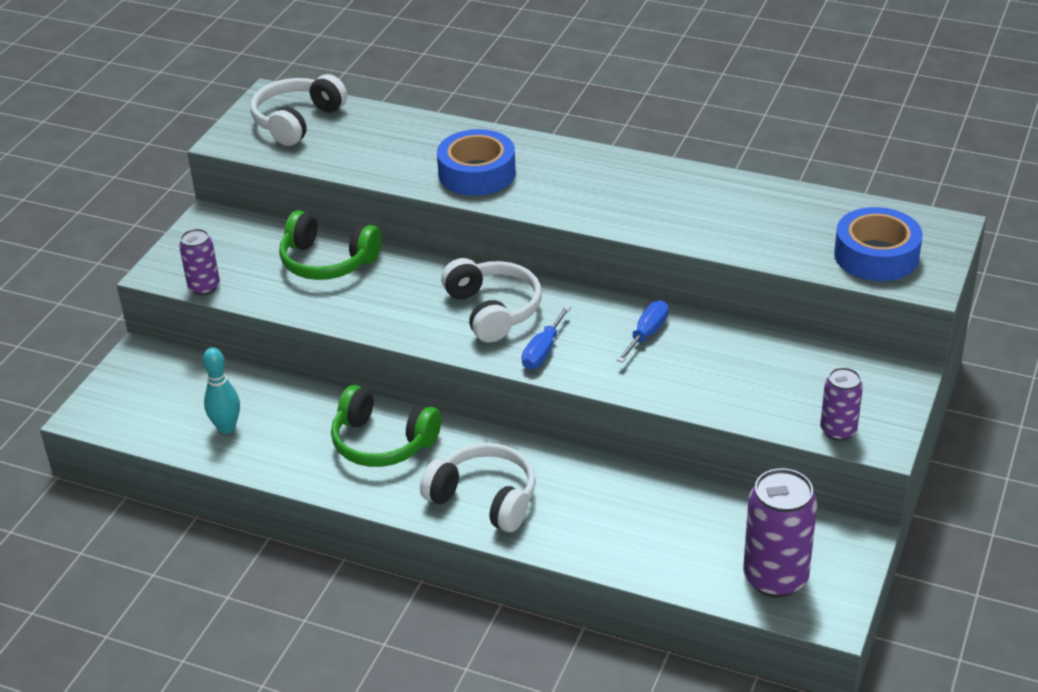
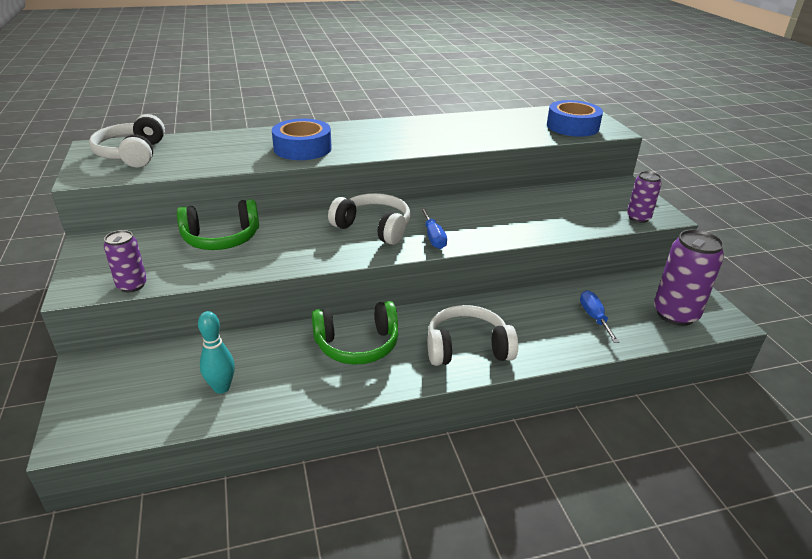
camera: 40 degrees left, 5 degrees down
blue screwdriver [617,301,669,363] -> blue screwdriver moved to [580,290,619,343]

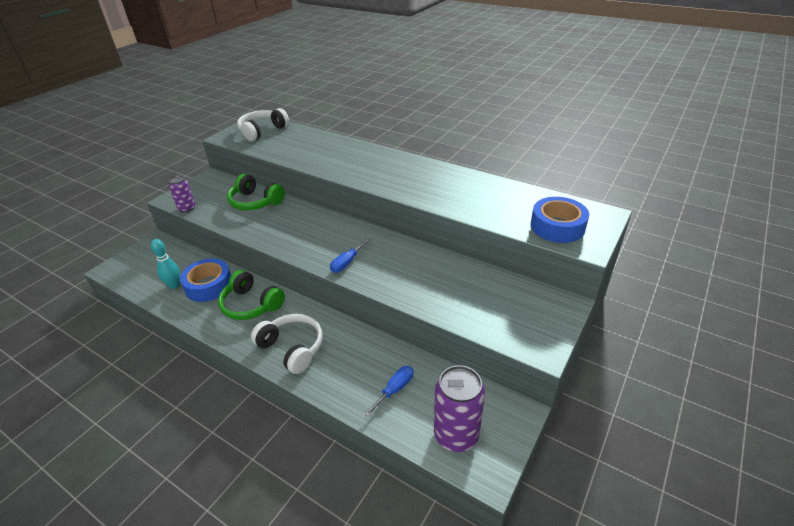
camera: 50 degrees right, 5 degrees up
blue tape [272,119,332,160] -> blue tape moved to [180,259,231,302]
white headphones [328,193,411,245] -> none
purple can [627,171,662,223] -> none

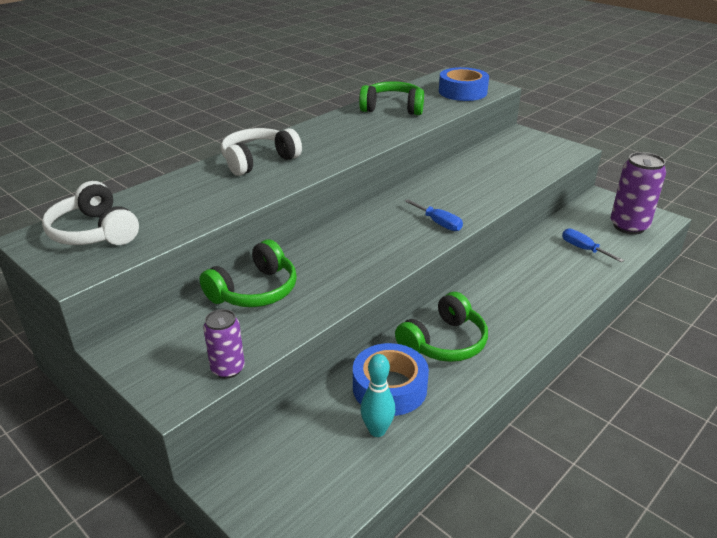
camera: 80 degrees left, 5 degrees down
white headphones [251,314,323,374] -> white headphones moved to [221,128,302,176]
none -> green headphones [359,81,424,115]

